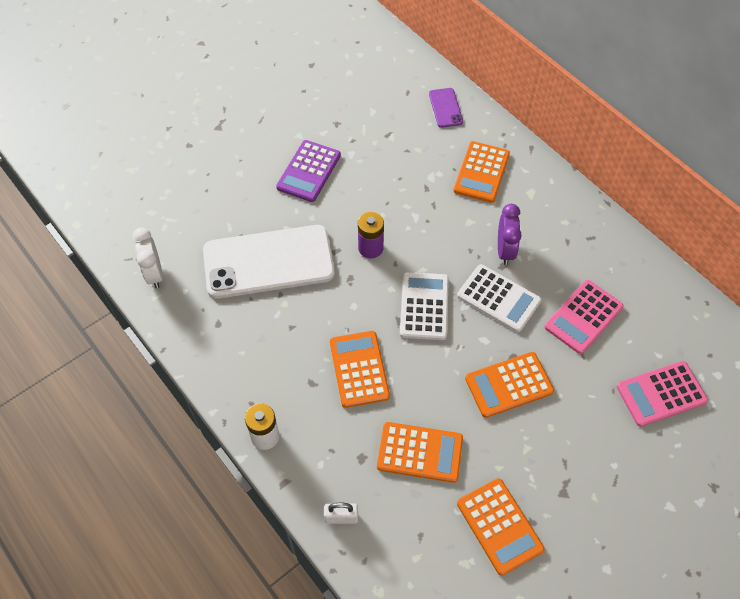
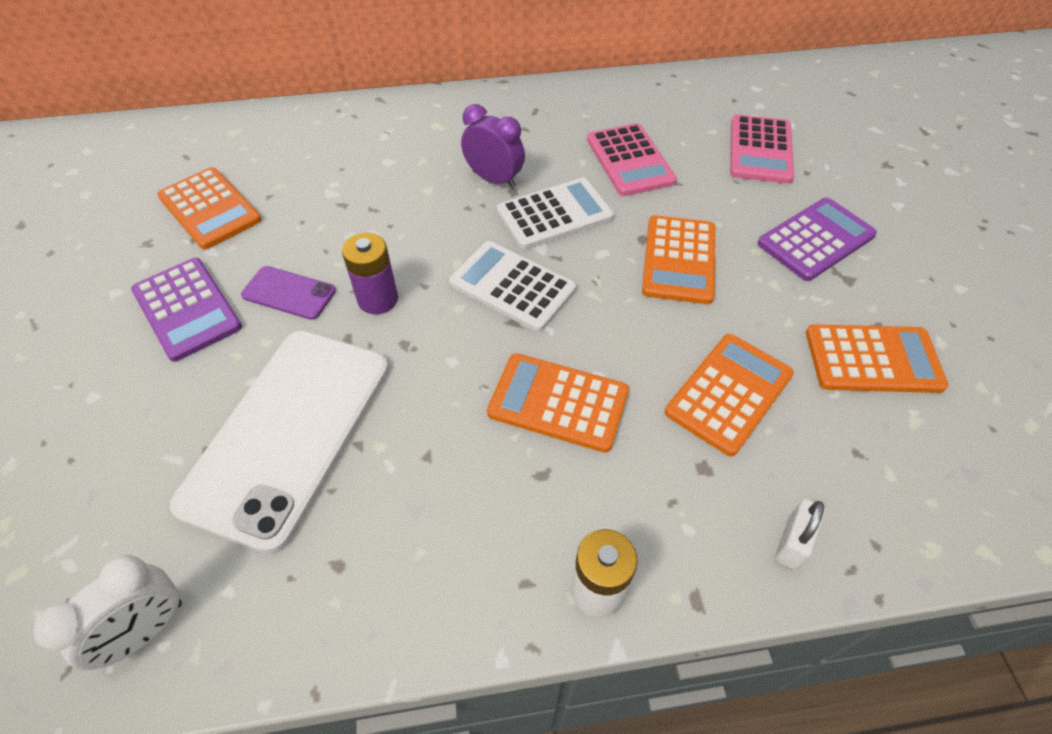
camera: 60 degrees left, 5 degrees down
white clock [132,228,163,289] -> white clock turned 60 degrees counterclockwise [34,555,182,670]
purple phone [429,88,463,128] -> purple phone moved to [241,266,336,320]
orange calculator [453,141,510,203] -> orange calculator moved to [157,167,262,250]
none -> purple calculator [758,198,877,281]

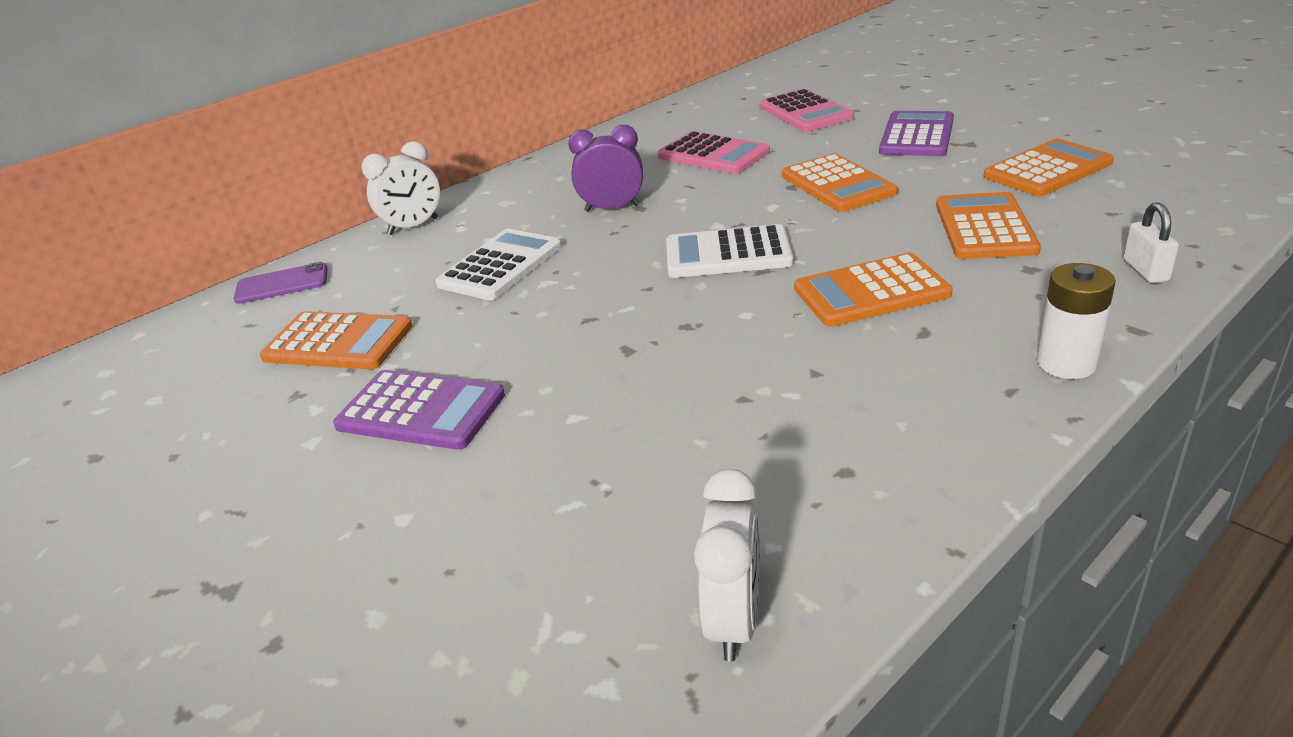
camera: 30 degrees left, 20 degrees down
white phone [170,330,389,554] -> none
purple phone [241,266,336,320] -> purple phone moved to [234,262,328,304]
purple battery [342,233,398,314] -> none
white calculator [497,178,614,249] -> white calculator moved to [435,229,562,300]
none -> white clock [362,141,440,235]

